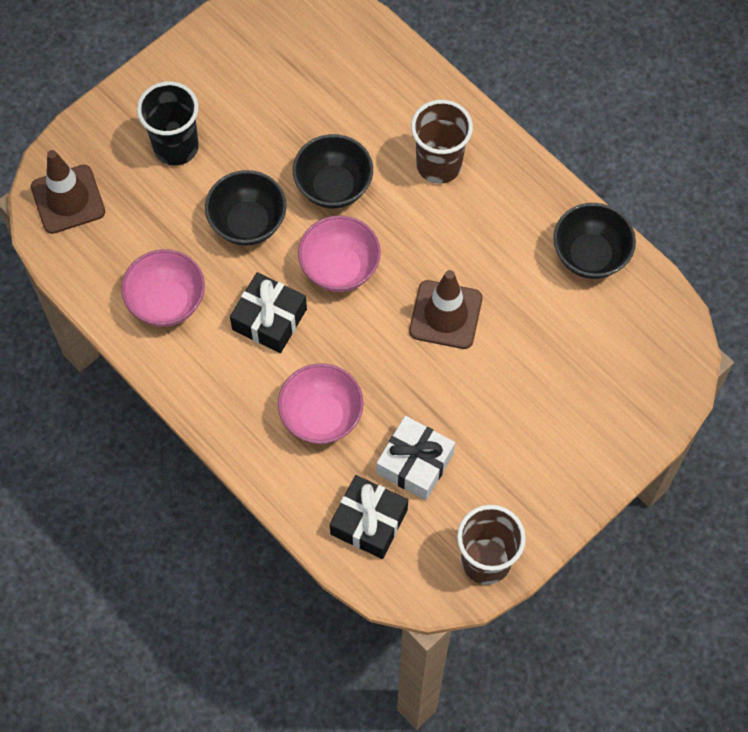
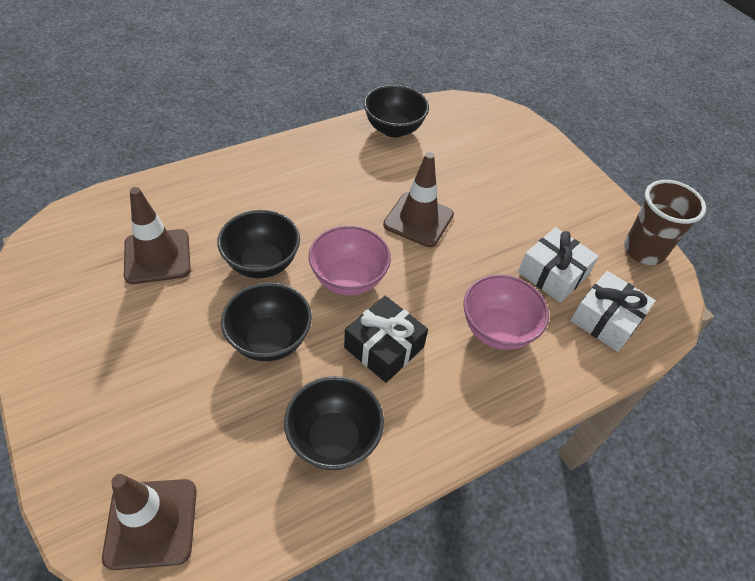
camera: 80 degrees left, 15 degrees down
pink bowl [121,249,205,327] -> black bowl [284,376,384,470]
black cup [137,81,199,166] -> none
black gift [330,475,408,559] -> white gift [570,271,656,352]
brown cup [411,100,473,184] -> none
none -> brown traffic cone [124,187,191,284]

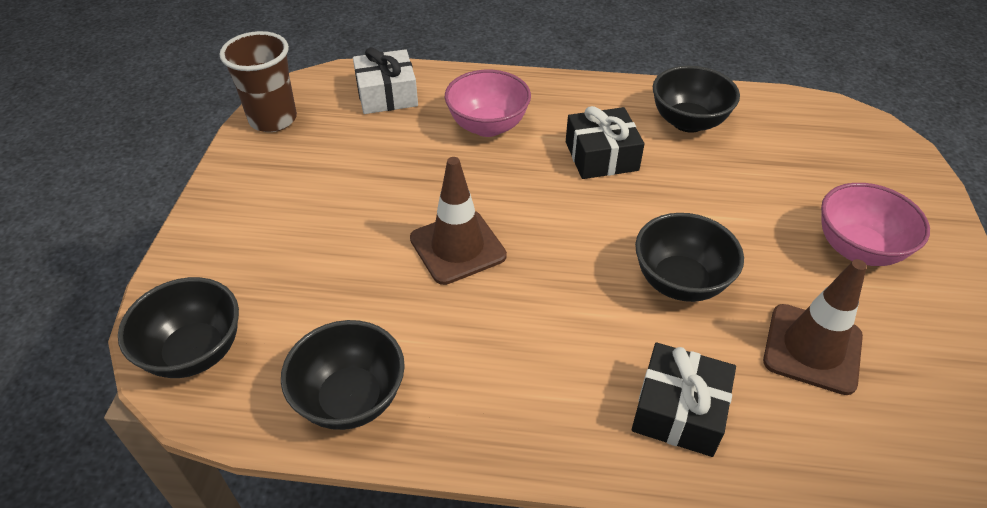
camera: 140 degrees left, 5 degrees down
brown traffic cone [102,474,197,570] -> none
black bowl [221,283,312,361] -> black bowl moved to [118,277,239,378]
pink bowl [309,226,391,295] -> pink bowl moved to [821,183,930,266]
white gift [518,227,599,303] -> none
none -> black gift [631,342,736,457]

